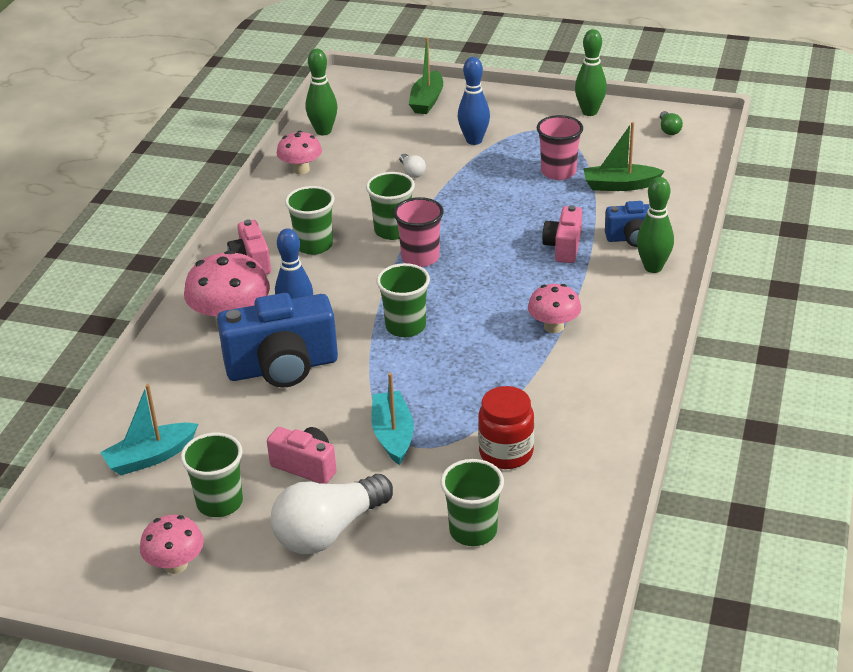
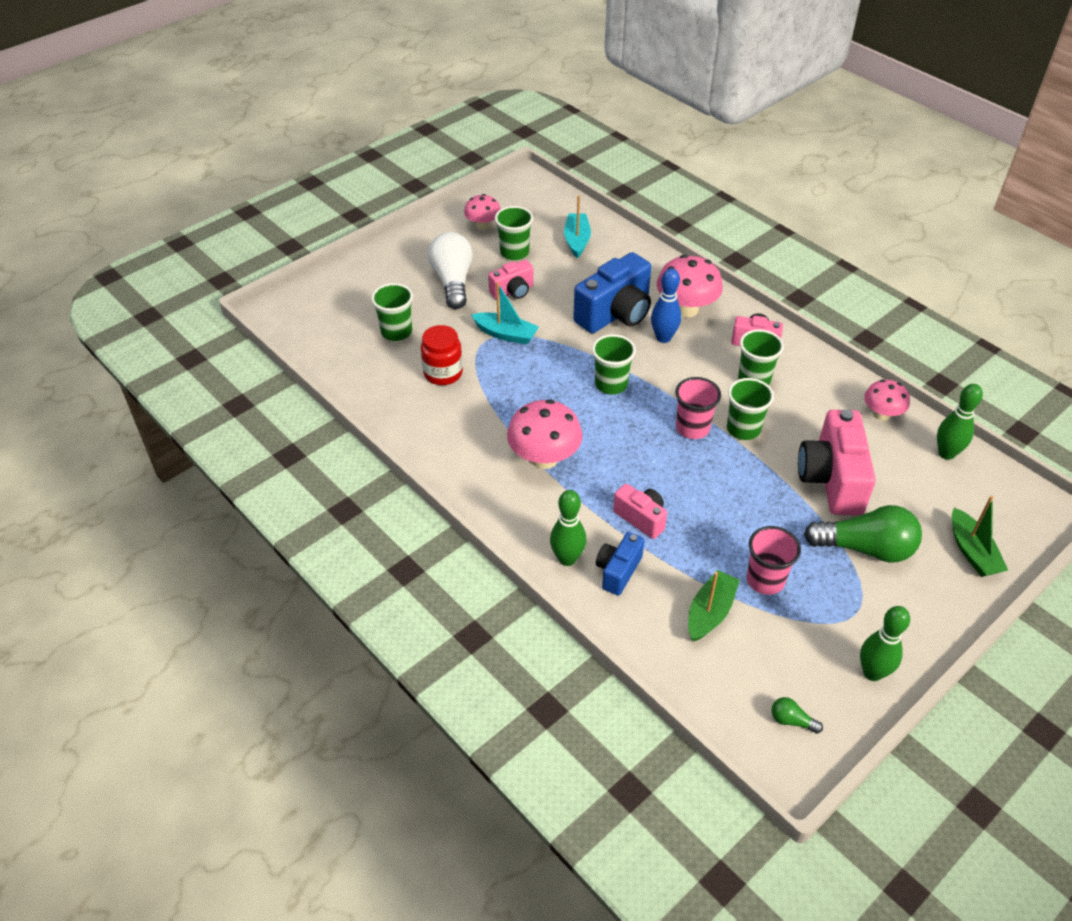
camera: 120 degrees right, 10 degrees up
blue camera [217,293,338,388] -> blue camera turned 150 degrees counterclockwise [573,252,651,333]
white light bulb [399,154,426,178] -> pink camera [798,409,876,515]
green boat [409,37,443,114] -> green boat turned 150 degrees counterclockwise [952,496,1008,577]
blue bowling pin [458,57,490,145] -> green light bulb [804,505,922,563]
pink mushroom [528,284,581,333] -> pink mushroom [507,399,583,469], size x1.62

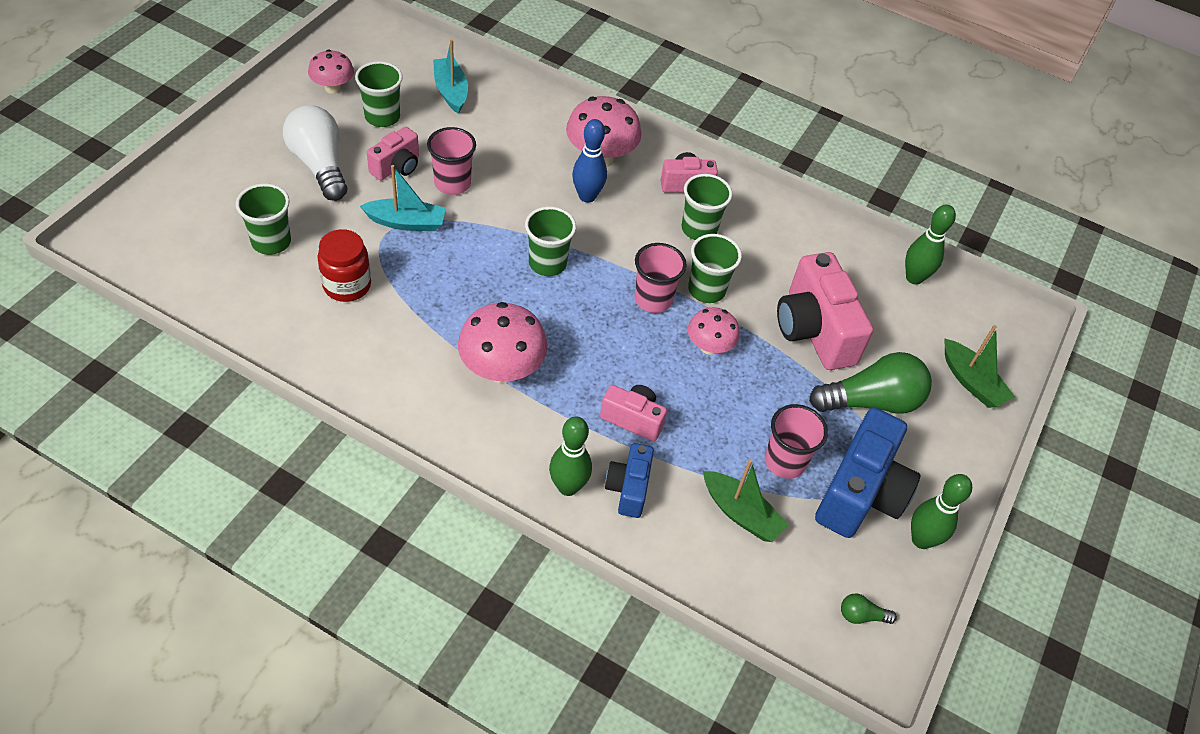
camera: 25 degrees left, 5 degrees up
blue camera [573,252,651,333] -> blue camera moved to [815,407,920,538]
green boat [688,570,740,642] -> green boat turned 120 degrees clockwise [703,459,789,542]
pink mushroom [864,380,910,421] -> pink mushroom moved to [688,307,740,355]
none -> pink cup [427,127,476,195]

